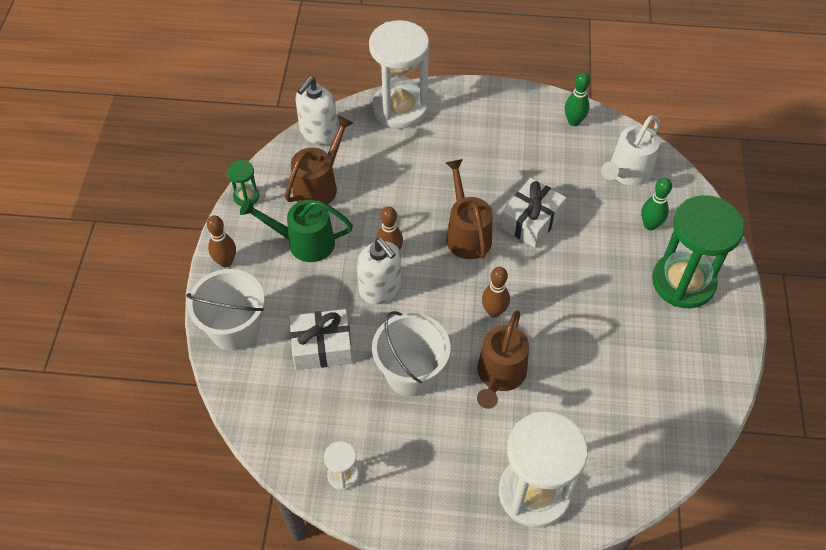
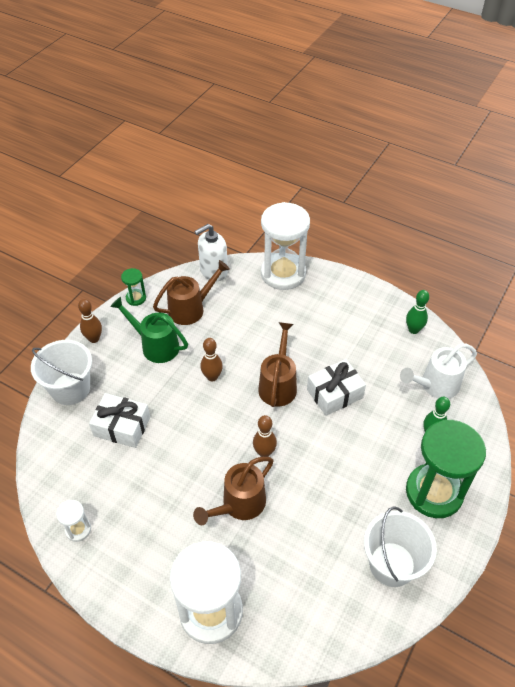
camera: 25 degrees right, 5 degrees down
white soap dispenser [357,238,402,304] -> none
white bucket [372,311,450,397] -> white bucket moved to [364,506,437,587]

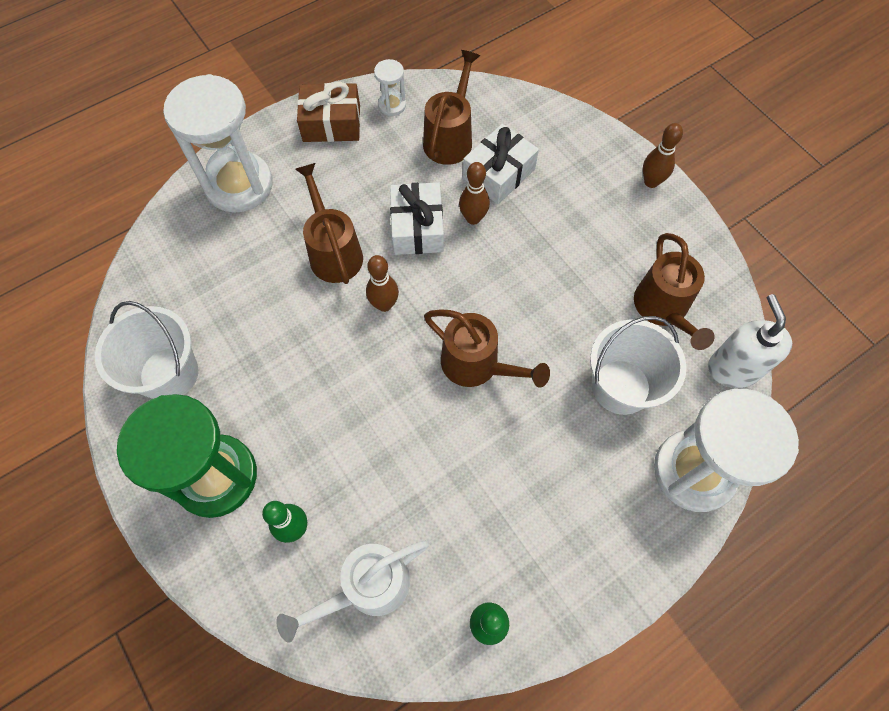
camera: 115 degrees right, 15 degrees up
white bucket [31,340,92,405] -> white bucket moved to [590,316,687,415]
green watering can [110,297,188,363] -> none
green hourglass [121,268,146,306] -> none
brown bowling pin [200,338,223,381] -> brown bowling pin moved to [459,162,490,225]
white gift [307,359,366,416] -> white gift moved to [390,182,444,255]
white watering can [400,343,477,399] -> white watering can turned 120 degrees counterclockwise [276,540,429,643]
none -> brown gift [297,82,360,142]
none -> brown watering can [423,50,480,165]

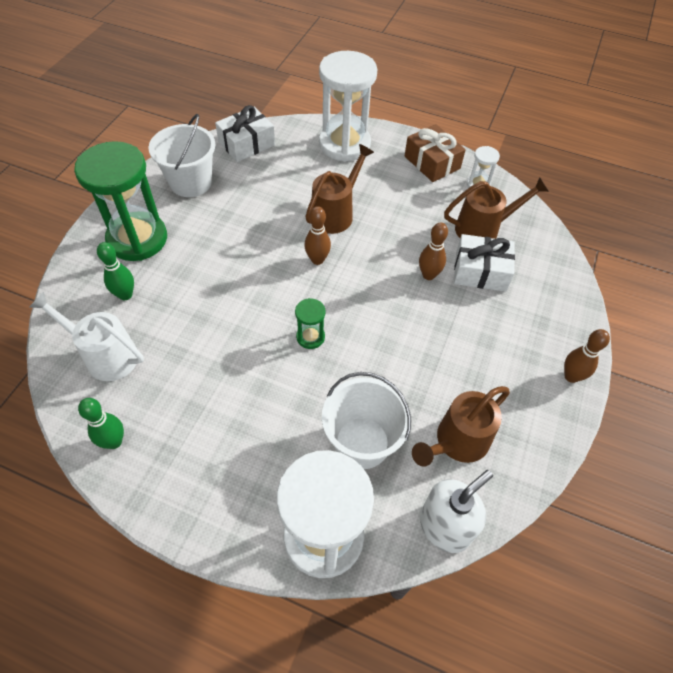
camera: 55 degrees right, 10 degrees down
white gift [390,182,444,255] -> white gift moved to [215,105,275,162]
brown watering can [424,309,550,388] -> green hourglass [295,298,326,349]

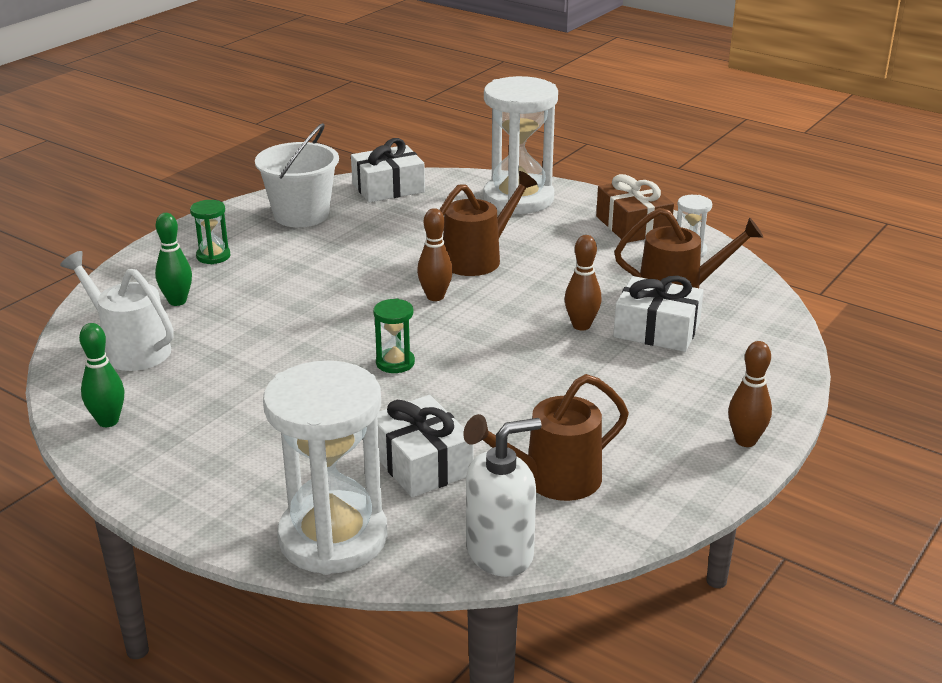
camera: 15 degrees right, 25 degrees down
green hourglass [74,141,167,261] -> green hourglass [190,200,230,264], size x0.44
white bucket [322,372,411,469] -> white gift [377,395,473,498]

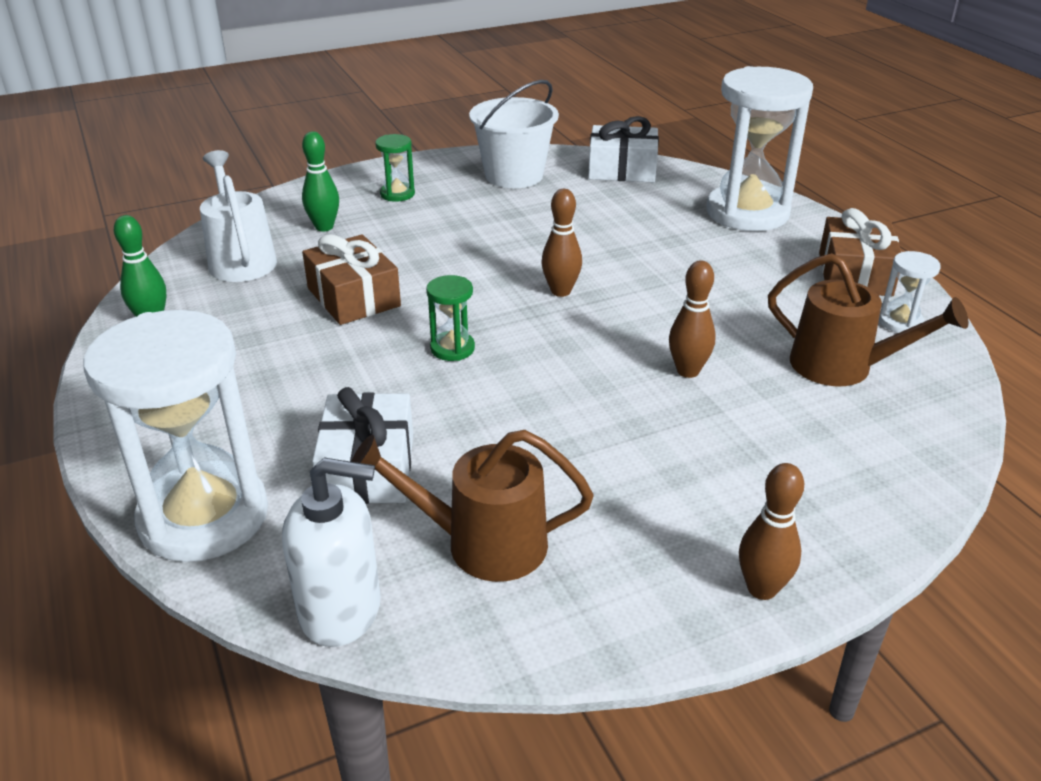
camera: 30 degrees right, 5 degrees up
brown watering can [439,171,537,276] -> none
white gift [613,276,704,352] -> none
none -> brown gift [302,234,401,325]

